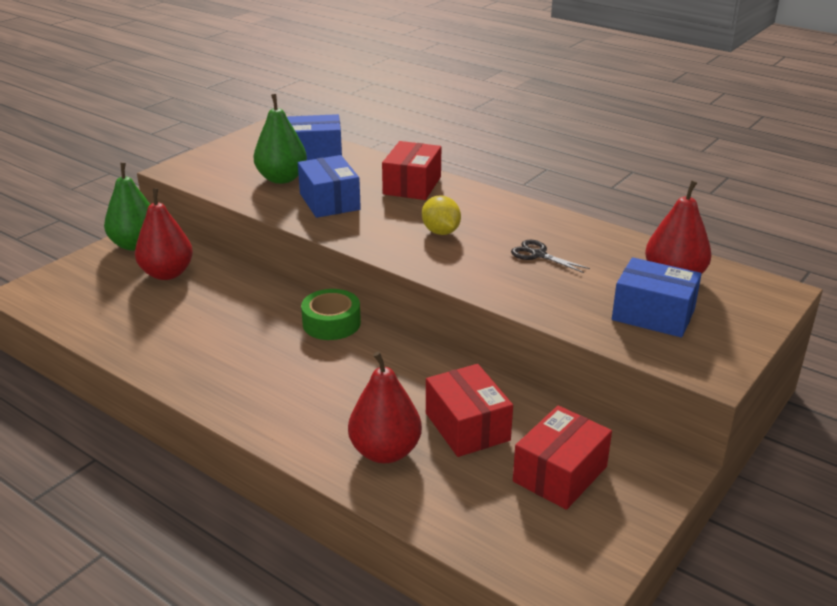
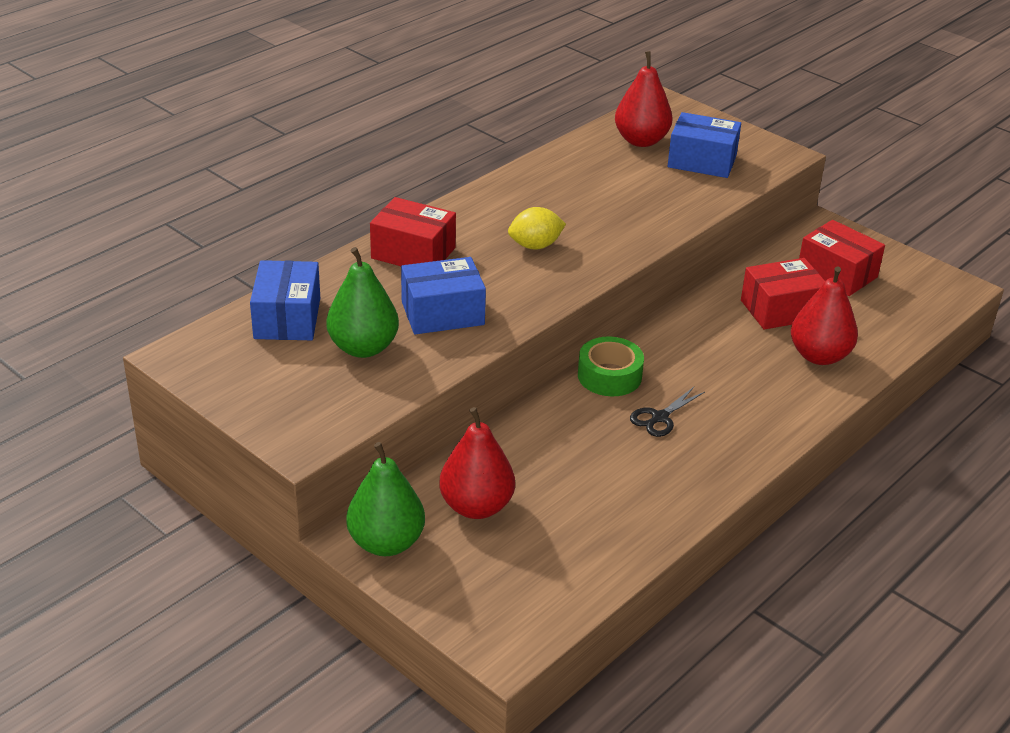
camera: 85 degrees left, 5 degrees up
black scissors [511,240,590,273] -> black scissors moved to [630,387,705,437]
blue box [612,257,702,337] -> blue box turned 75 degrees clockwise [668,112,741,178]

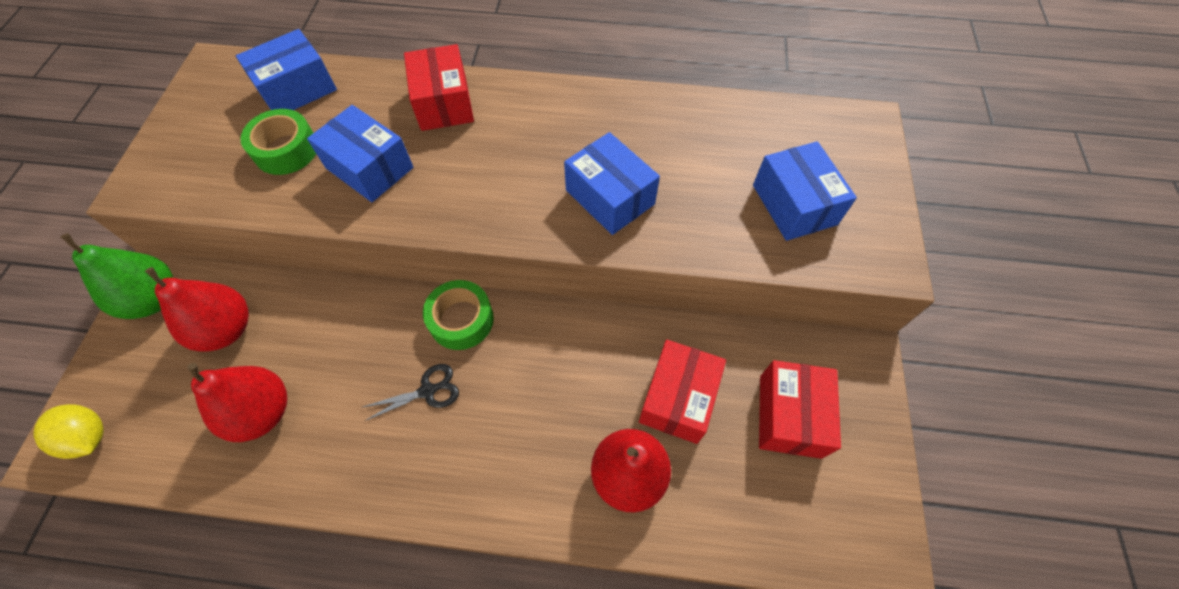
camera: 55 degrees right, 25 degrees up
green pear [326,247,399,358] -> green tape [240,109,316,175]
yellow lemon [508,207,566,250] -> yellow lemon moved to [33,404,104,459]
red pear [615,51,673,147] -> red pear moved to [187,363,287,442]
black scissors [630,387,705,437] -> black scissors turned 150 degrees clockwise [361,364,459,421]
red box [741,258,825,330] -> red box turned 75 degrees clockwise [639,339,726,444]
none -> blue box [564,132,660,235]

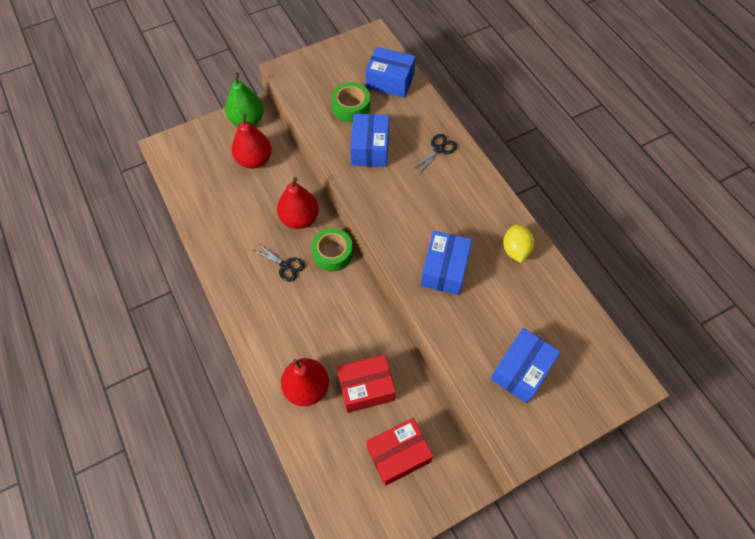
camera: 55 degrees right, 0 degrees up
yellow lemon [33,404,104,459] -> yellow lemon moved to [503,224,534,263]
red pear [187,363,287,442] -> red pear moved to [277,177,319,229]
red box [404,44,474,131] -> black scissors [413,134,457,175]

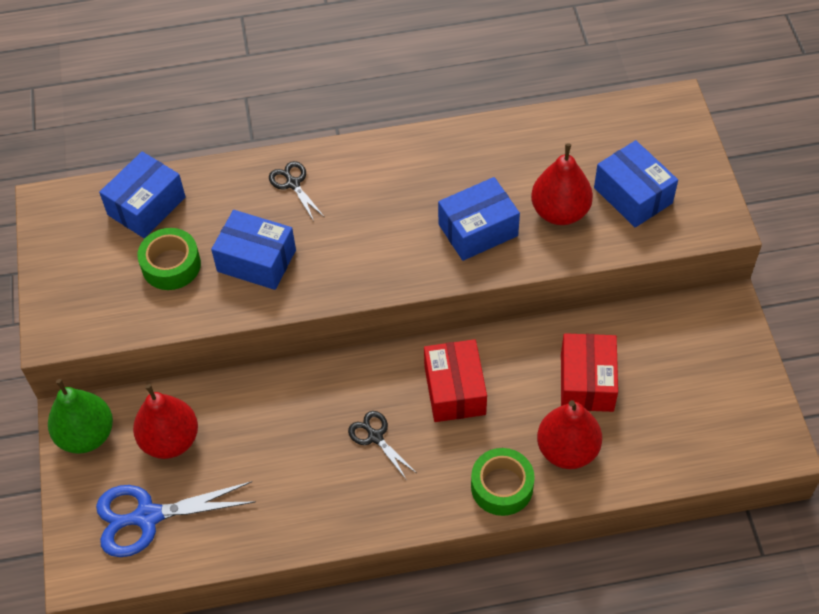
camera: 70 degrees left, 5 degrees down
black scissors [254,244,305,282] -> black scissors turned 90 degrees counterclockwise [348,411,416,479]
red pear [277,177,319,229] -> red pear moved to [531,143,593,225]
green tape [311,228,353,271] -> green tape moved to [471,448,535,516]
red box [367,418,433,486] -> red box moved to [424,339,487,422]
blue box [421,231,472,295] -> blue box turned 60 degrees counterclockwise [438,177,520,261]
yellow lemon [503,224,534,263] -> none
none -> blue scissors [96,481,256,557]

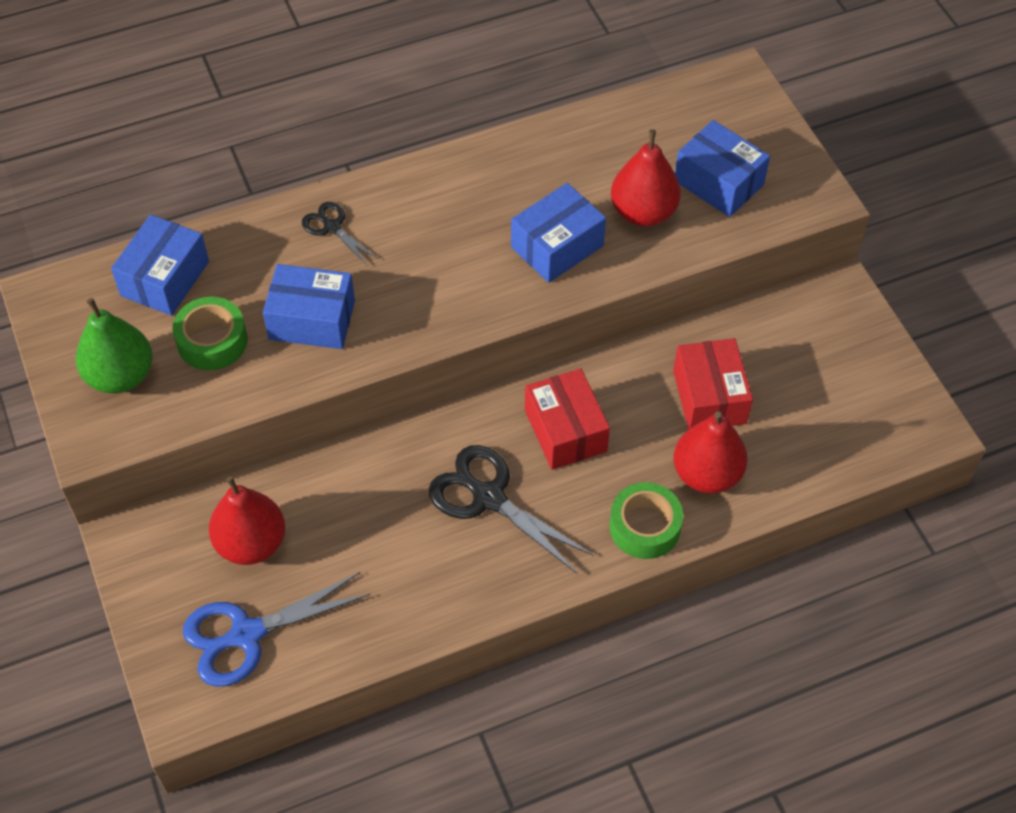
camera: 15 degrees left, 0 degrees up
green pear [48,379,113,454] -> green pear moved to [76,298,153,394]
black scissors [348,411,416,479] -> black scissors [428,445,594,574], size x1.83

